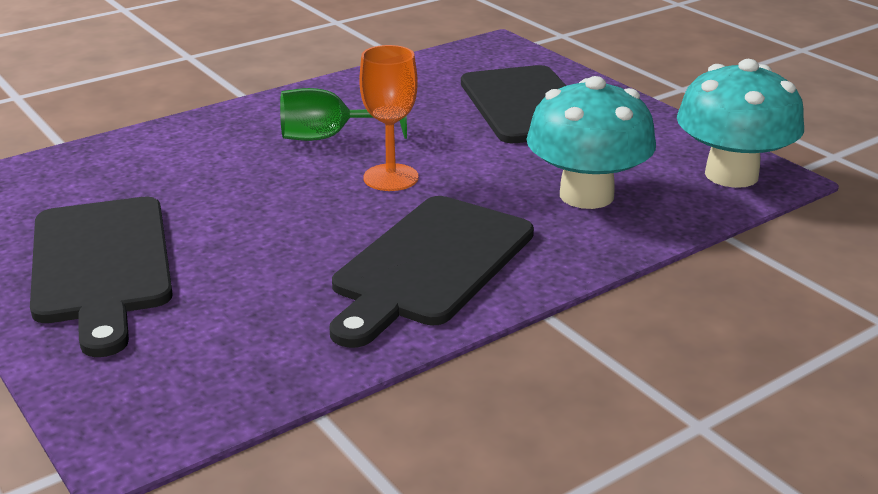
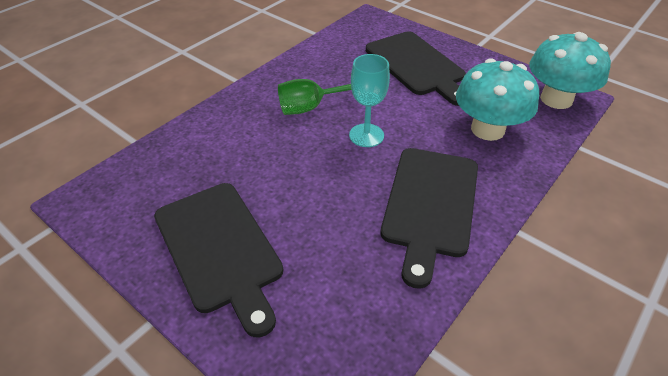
camera: 15 degrees left, 15 degrees up
orange goblet [359,45,418,191] -> turquoise goblet [349,54,390,147]

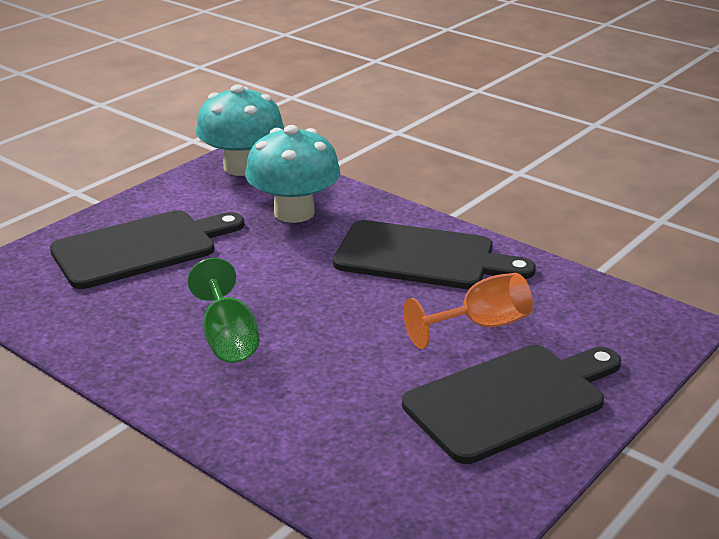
camera: 90 degrees left, 15 degrees down
turquoise goblet [349,54,390,147] -> none
none -> orange goblet [403,273,533,349]

